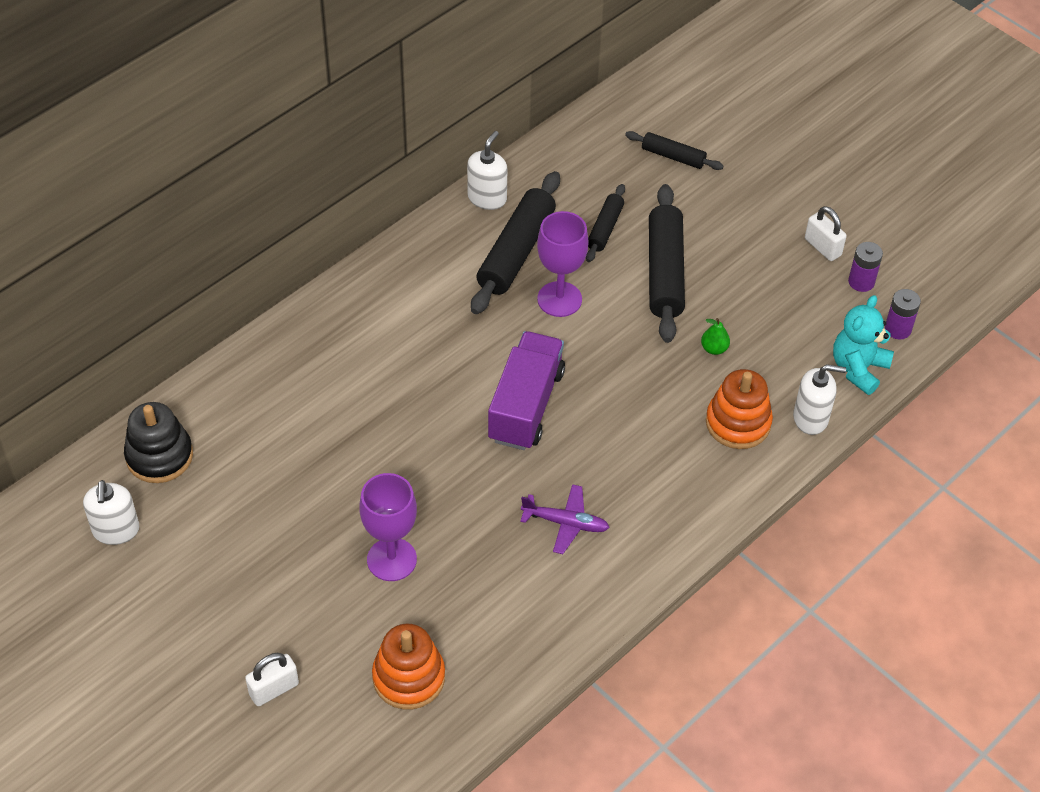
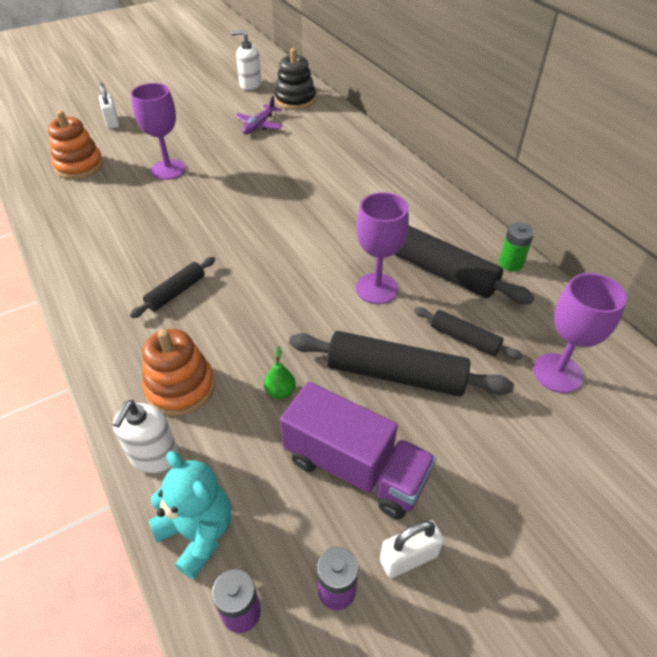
camera: 105 degrees right, 5 degrees down
white soap dispenser [467,131,508,210] -> green battery [499,222,534,271]
purple truck [488,331,565,450] -> purple truck moved to [280,382,436,519]
purple plane [520,484,610,554] -> purple plane moved to [235,96,283,134]
black rolling pin [625,131,724,170] -> black rolling pin moved to [130,257,215,318]
none -> purple goblet [533,273,627,393]

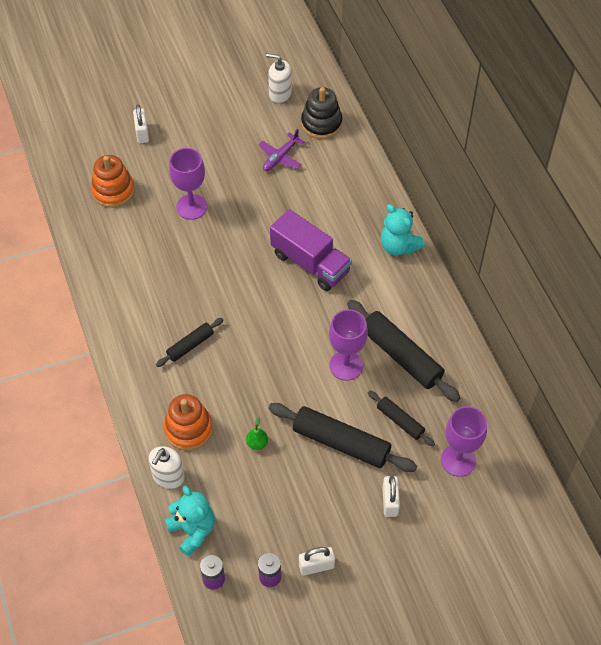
camera: 10 degrees right, 10 degrees up
purple truck [280,382,436,519] -> purple truck moved to [270,209,352,291]
green battery [499,222,534,271] -> none
none -> turquoise teddy bear [381,204,425,256]
none -> white padlock [382,476,400,517]

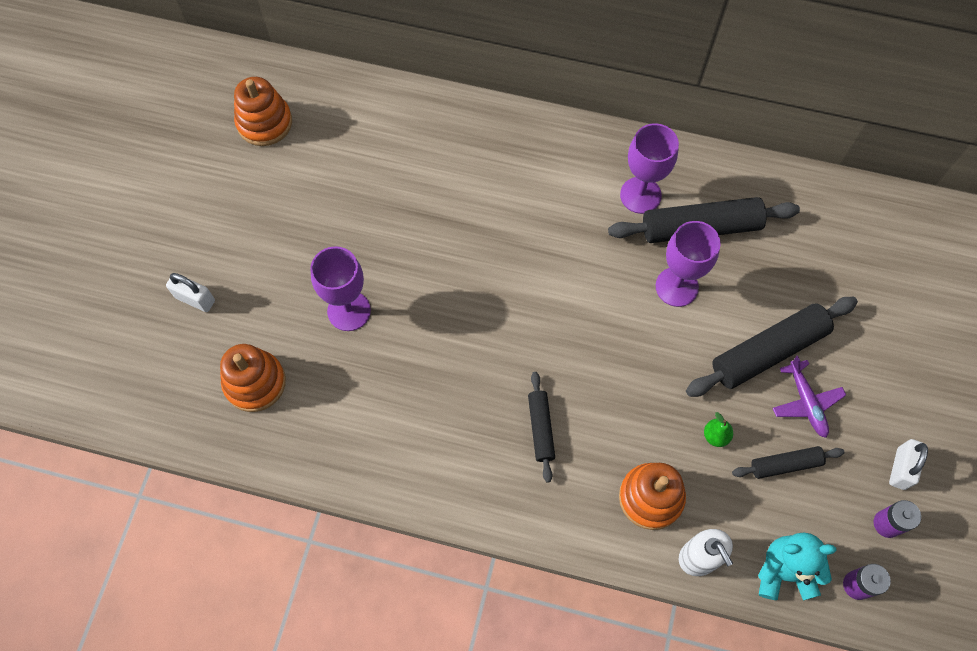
camera: 55 degrees left, 10 degrees up
purple plane [258,129,305,171] -> purple plane moved to [773,356,846,438]
white soap dispenser [266,53,292,103] -> orange stacking toy [234,77,292,146]
purple truck [270,209,352,291] -> none
black stacking toy [301,87,342,139] -> none
black rolling pin [368,390,435,446] -> black rolling pin moved to [732,446,845,479]
turquoise teddy bear [381,204,425,256] -> none
white padlock [382,476,400,517] -> none
purple goblet [441,406,487,477] -> purple goblet moved to [620,124,679,214]

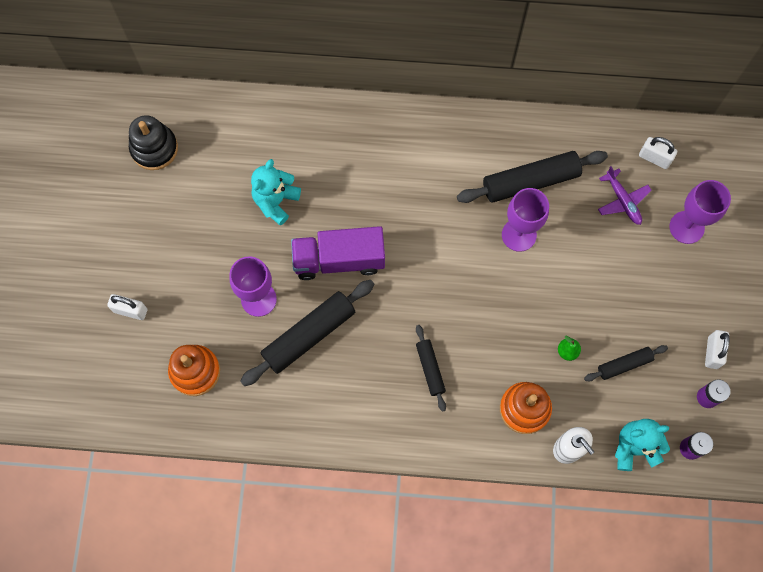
camera: 10 degrees left, 5 degrees up
orange stacking toy [234,77,292,146] -> black stacking toy [129,115,178,170]
purple goblet [620,124,679,214] -> purple goblet moved to [670,180,731,244]
black rolling pin [686,297,858,397] -> black rolling pin moved to [240,280,375,386]
purple plane [773,356,846,438] -> purple plane moved to [598,166,652,225]
none -> turquoise teddy bear [251,159,301,226]
none -> purple truck [291,226,385,280]
none -> white padlock [639,137,677,169]

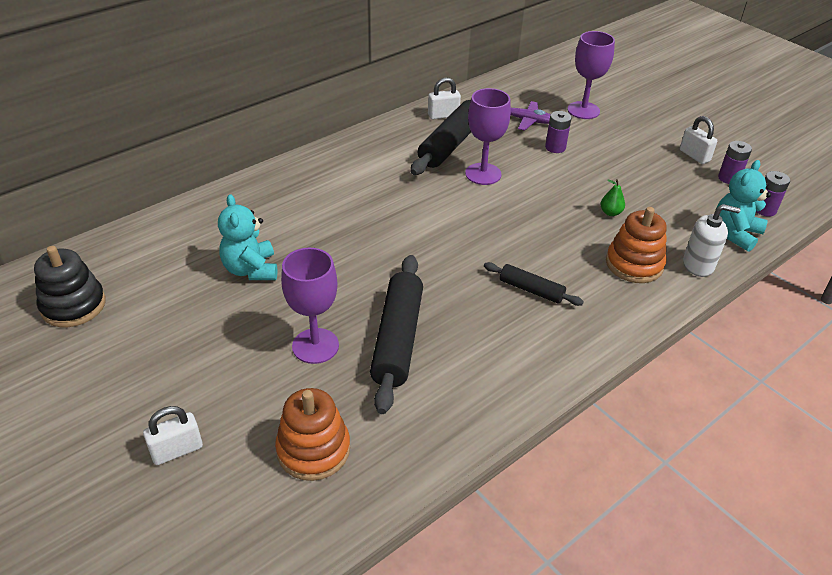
camera: 45 degrees left, 30 degrees down
purple truck [291,226,385,280] -> none
black rolling pin [584,345,668,381] -> none
white padlock [639,137,677,169] -> white padlock moved to [428,77,461,119]
none -> purple battery [545,111,572,153]

